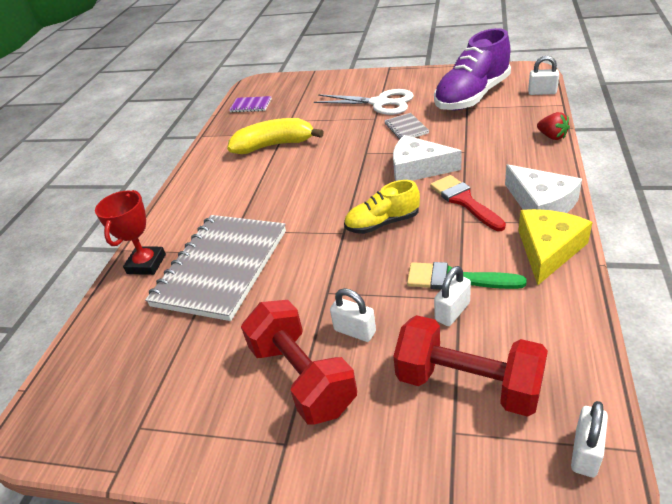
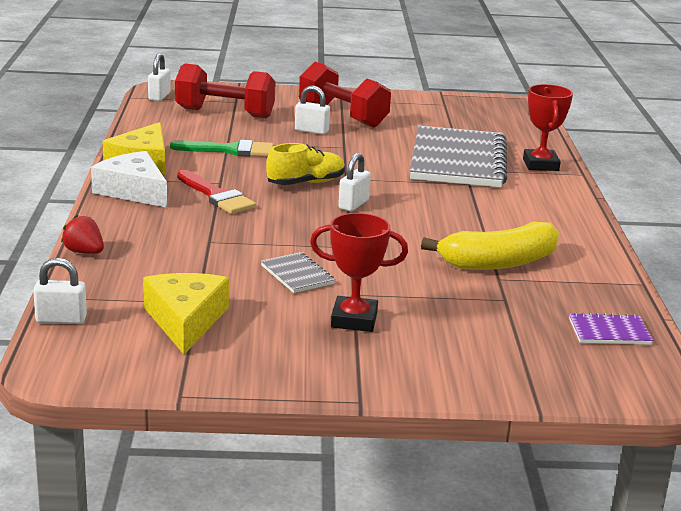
camera: 160 degrees right, 15 degrees down
white scissors [314,89,414,115] -> red trophy [310,213,408,332]
white cheese [393,135,462,181] -> none
purple shoe [434,28,511,111] -> yellow cheese [143,273,229,354]
white padlock [434,266,471,326] -> white padlock moved to [338,153,371,211]

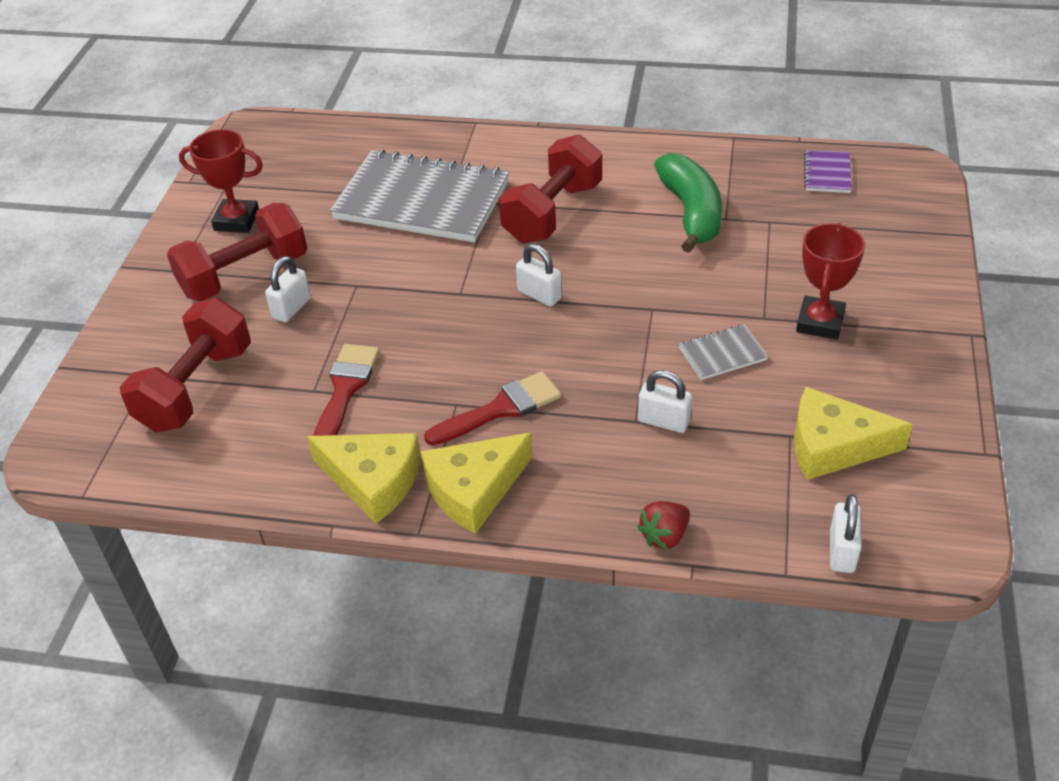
camera: 75 degrees left, 20 degrees up
white cheese [91,151,167,208] -> yellow cheese [421,432,533,534]
white padlock [148,53,171,101] -> white padlock moved to [638,370,692,433]
green brush [170,140,274,157] -> red brush [313,344,379,436]
yellow shoe [266,143,345,185] -> none
yellow banana [421,222,559,270] -> green banana [654,153,722,253]
red trophy [523,84,573,171] -> red trophy moved to [179,129,263,233]
none -> red dumbbell [499,134,602,243]

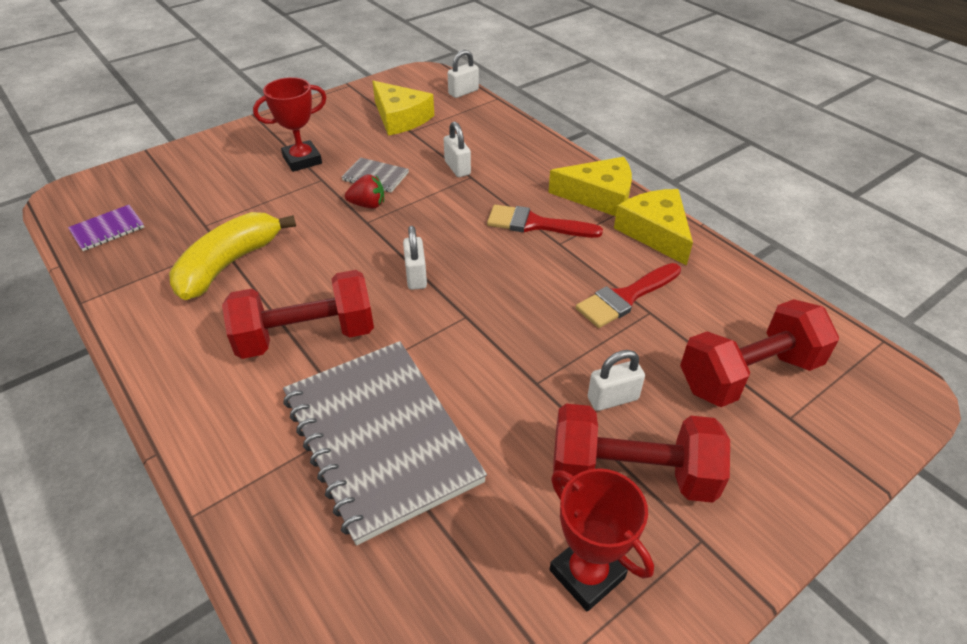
camera: 140 degrees left, 0 degrees up
red strawberry [637,501,690,550] -> red strawberry moved to [345,174,384,209]
green banana [654,153,722,253] -> yellow banana [169,212,296,300]

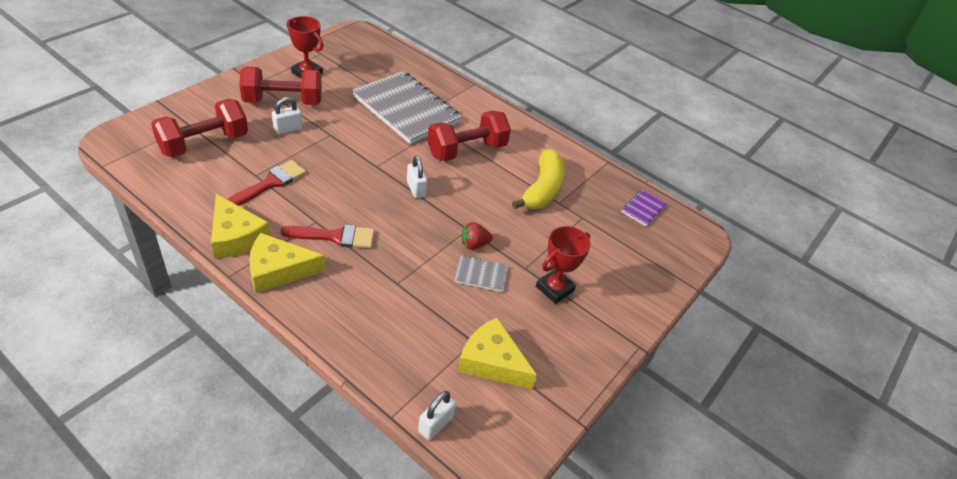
camera: 160 degrees right, 0 degrees up
white padlock [444,122,471,177] -> none

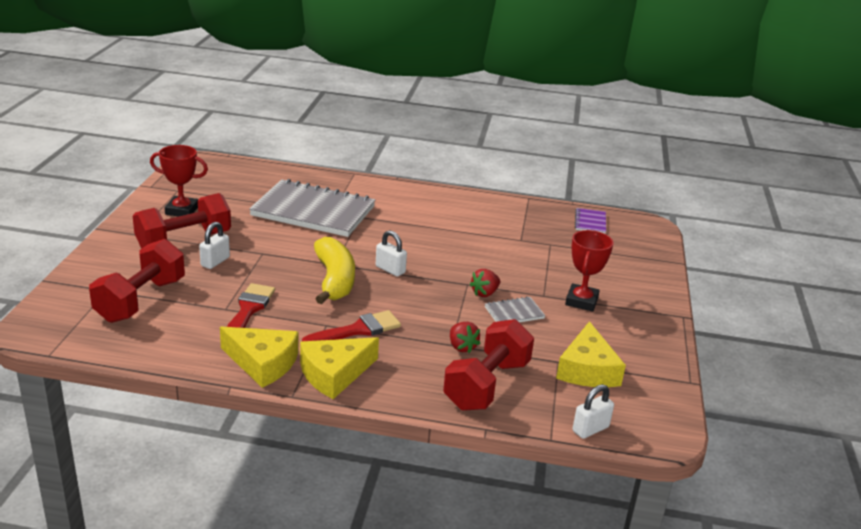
camera: 25 degrees left, 15 degrees down
white padlock [418,391,456,440] -> white padlock turned 45 degrees clockwise [572,384,614,439]
red dumbbell [427,111,511,161] -> red dumbbell moved to [443,319,534,411]
yellow cheese [458,318,537,389] -> yellow cheese turned 90 degrees counterclockwise [556,321,626,387]
yellow banana [512,149,565,209] -> yellow banana moved to [314,237,355,304]
none -> red strawberry [450,322,481,353]

